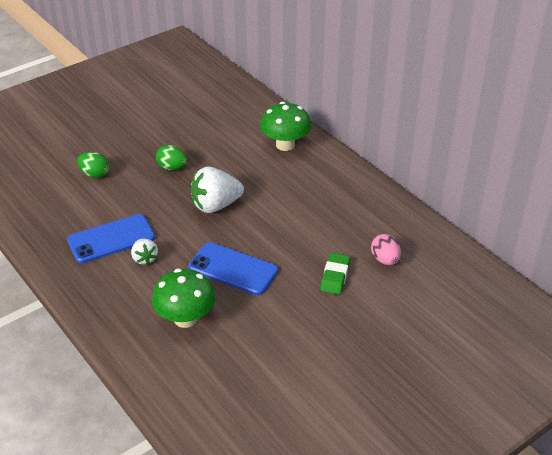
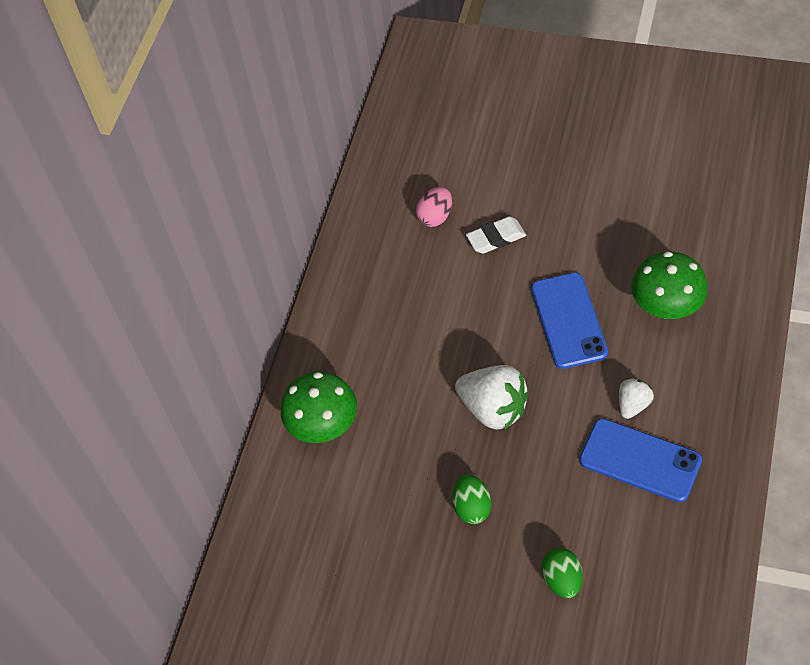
camera: 120 degrees left, 15 degrees up
green eraser [320,253,350,295] -> white eraser [466,216,526,254]

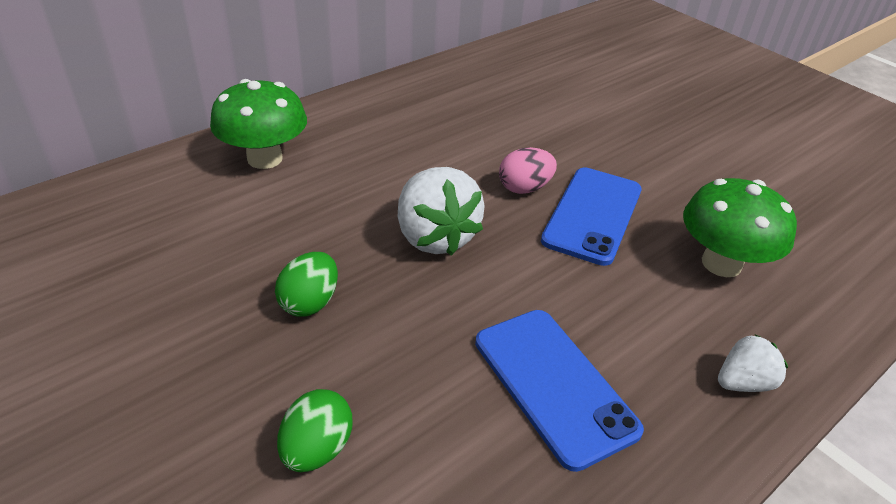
camera: 25 degrees right, 15 degrees down
pink egg [416,187,452,227] -> pink egg moved to [499,147,557,194]
white eraser [466,216,526,254] -> none
white strawberry [619,378,654,419] -> white strawberry moved to [718,334,788,392]

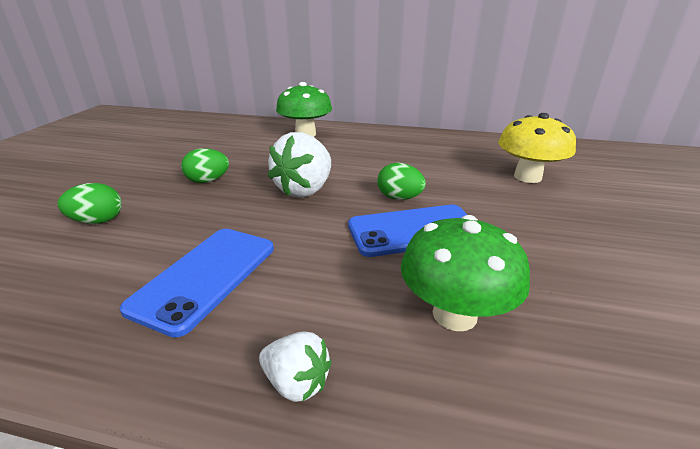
camera: 55 degrees right, 10 degrees down
pink egg [499,147,557,194] -> green egg [378,163,426,200]
none -> yellow mushroom [498,113,576,183]

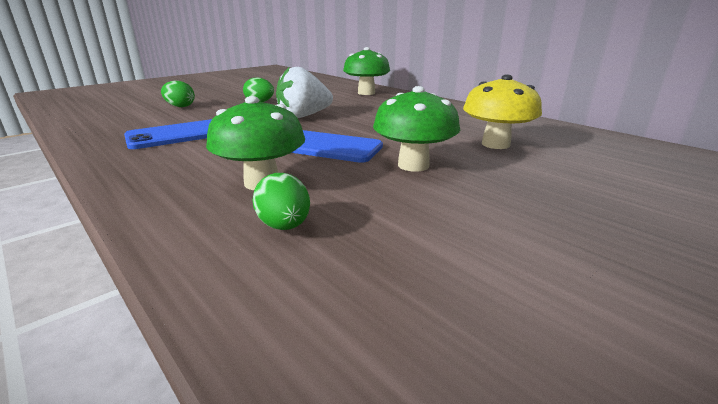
camera: 35 degrees right, 5 degrees down
white strawberry [259,331,332,402] -> none
green egg [378,163,426,200] -> green egg moved to [252,173,310,230]
none -> green mushroom [373,86,460,172]

